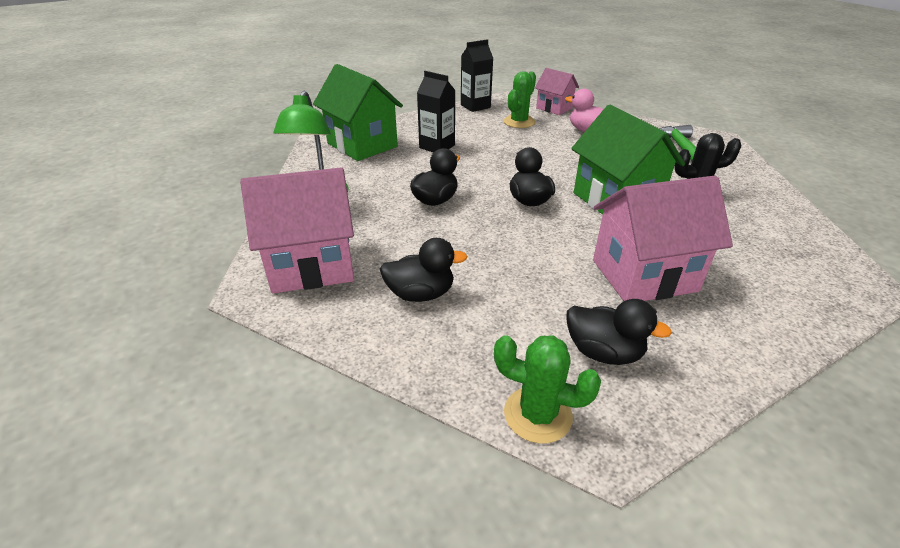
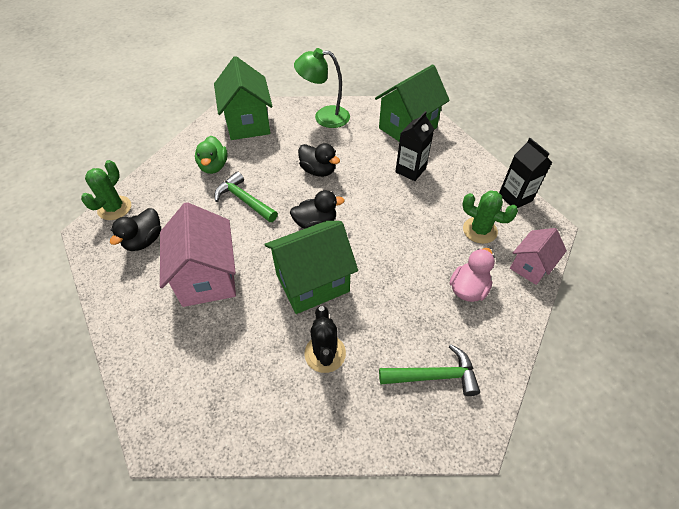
camera: 90 degrees right, 15 degrees up
pink house [240,167,354,293] -> green house [214,56,272,140]
black duck [380,238,468,302] -> green duck [195,136,227,174]
none -> green hammer [214,171,278,222]

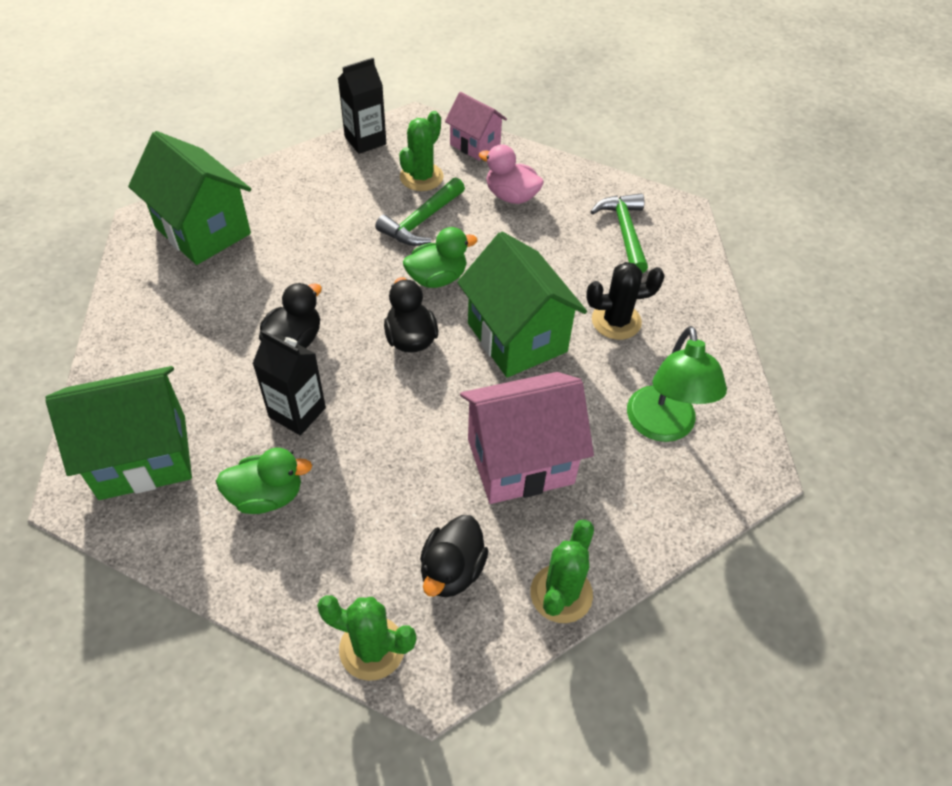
camera: 95 degrees left, 0 degrees up
black duck [110,208,161,251] -> black duck turned 90 degrees clockwise [420,515,488,597]
green hammer [214,171,278,222] -> green hammer moved to [375,177,465,246]
green lamp [294,48,350,128] -> green lamp moved to [627,326,727,442]
black carton [395,111,434,181] -> black carton moved to [253,330,326,435]
none -> green duck [403,227,477,288]
none -> green cactus [530,519,594,623]

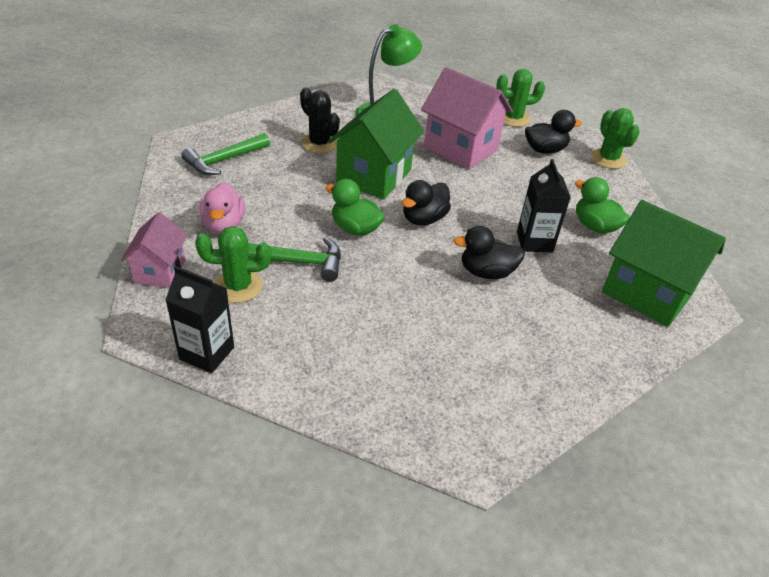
camera: 125 degrees left, 10 degrees down
green house [128,131,251,265] -> none

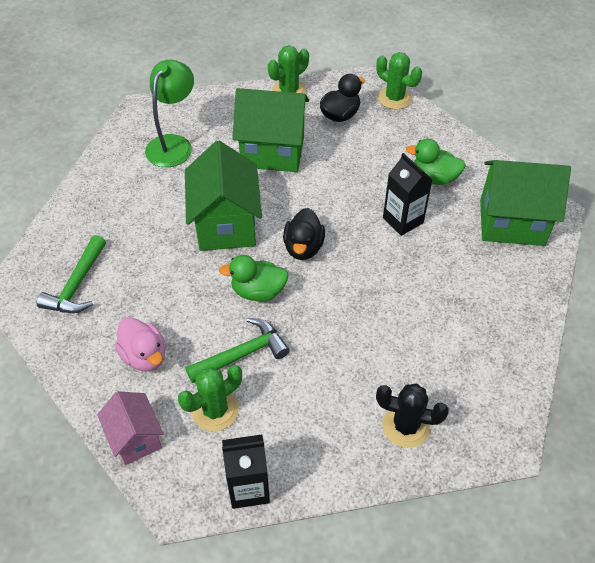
camera: 30 degrees left, 10 degrees up
black cactus [300,87,340,153] -> black cactus moved to [376,383,449,448]
pink house [421,67,513,170] -> green house [232,88,309,172]
black duck [453,226,525,279] -> none

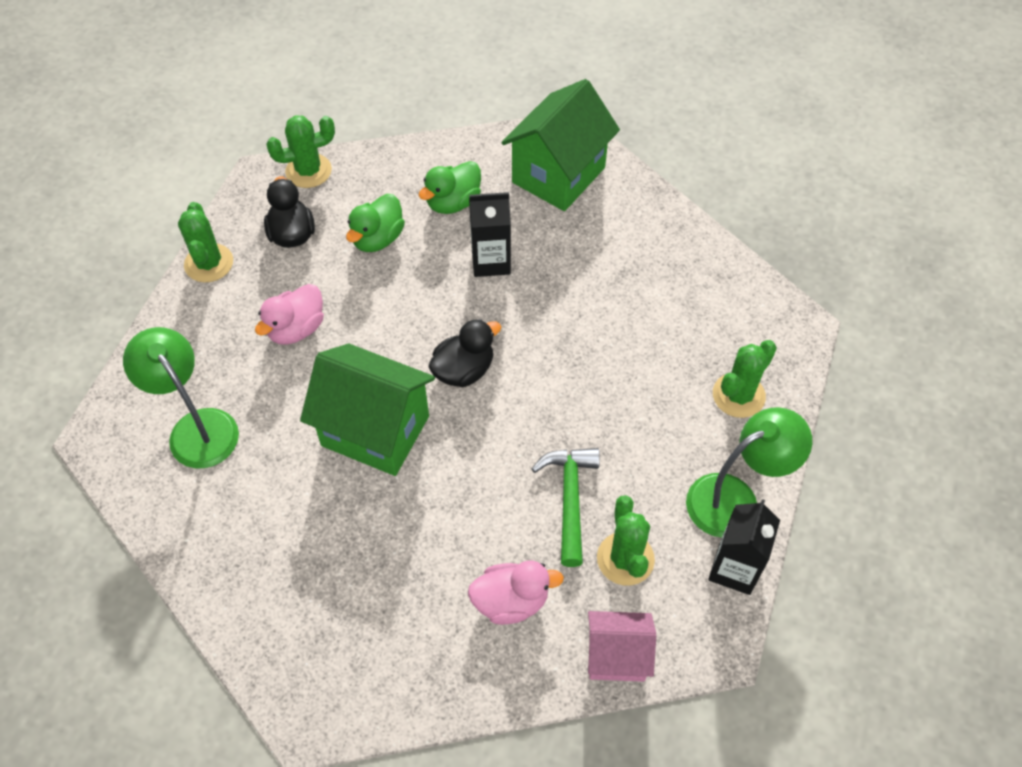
camera: 60 degrees left, 5 degrees up
green hammer [37,235,106,313] -> none
green duck [219,255,289,302] -> green duck moved to [346,194,405,252]
green house [232,88,309,172] -> pink duck [255,284,324,345]
black duck [283,208,325,260] -> black duck turned 75 degrees counterclockwise [429,319,501,387]
black cactus [376,383,449,448] -> green cactus [713,340,777,418]
none -> green lamp [686,407,812,538]

